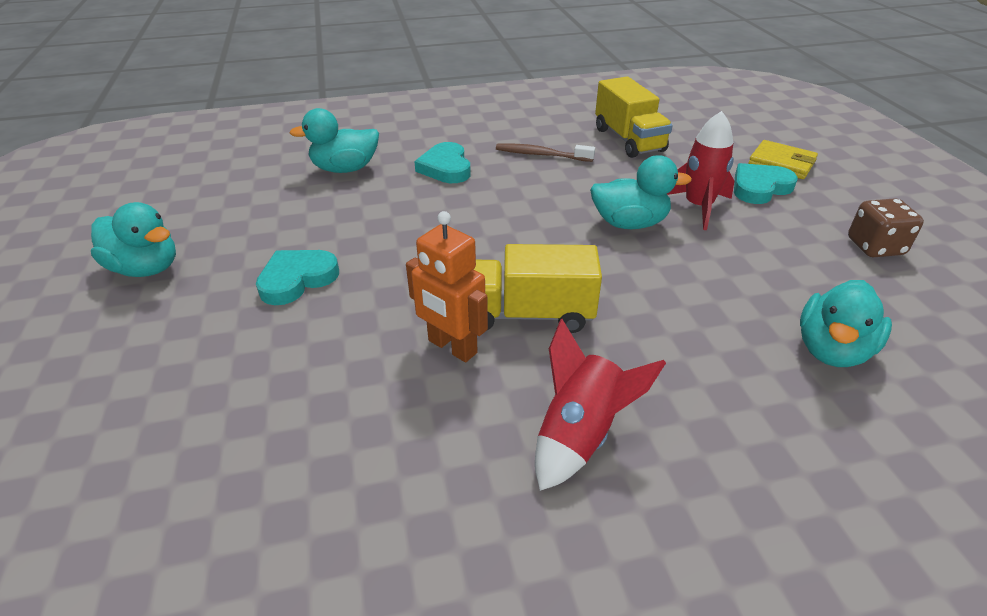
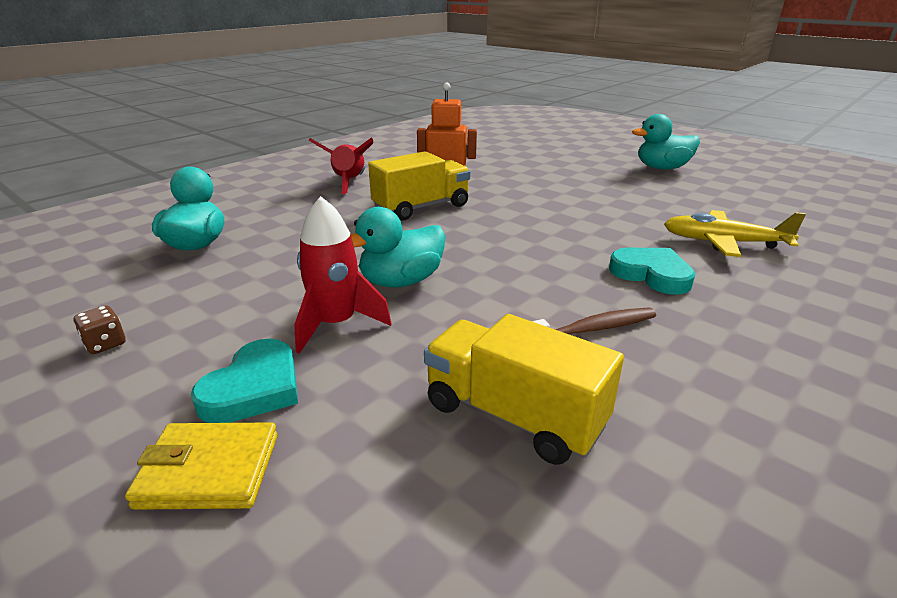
camera: 145 degrees right, 10 degrees down
turquoise heart [256,250,339,305] -> none
turquoise duck [289,108,379,173] -> yellow plane [664,210,806,257]
brown dice [848,198,924,257] -> brown dice [73,305,125,354], size x0.60

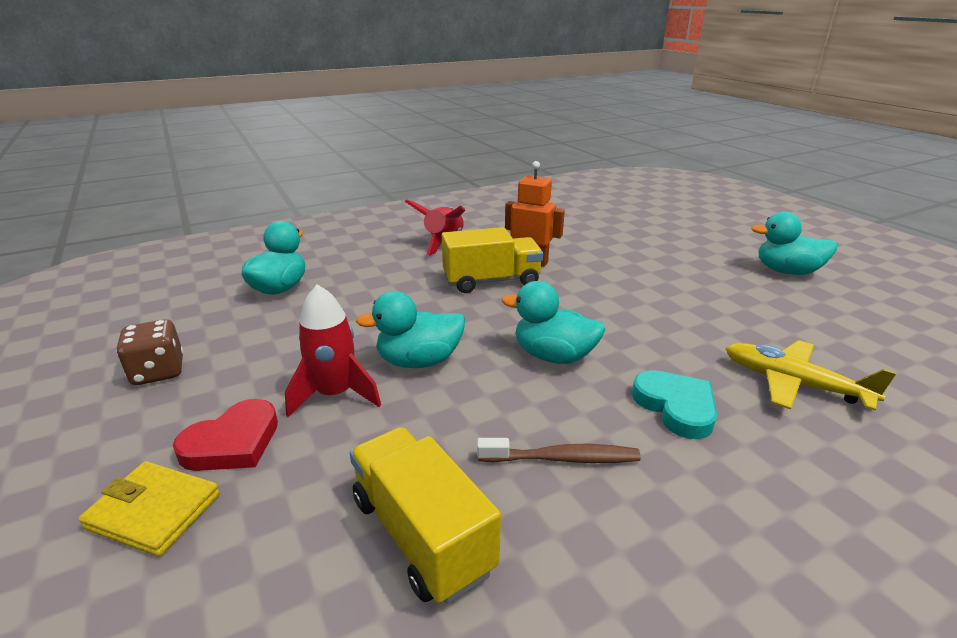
camera: 20 degrees right, 0 degrees up
brown dice [73,305,125,354] -> brown dice [116,319,184,385], size x1.67
turquoise heart [191,339,298,423] -> red heart [173,399,278,471]
none -> turquoise duck [502,281,606,364]

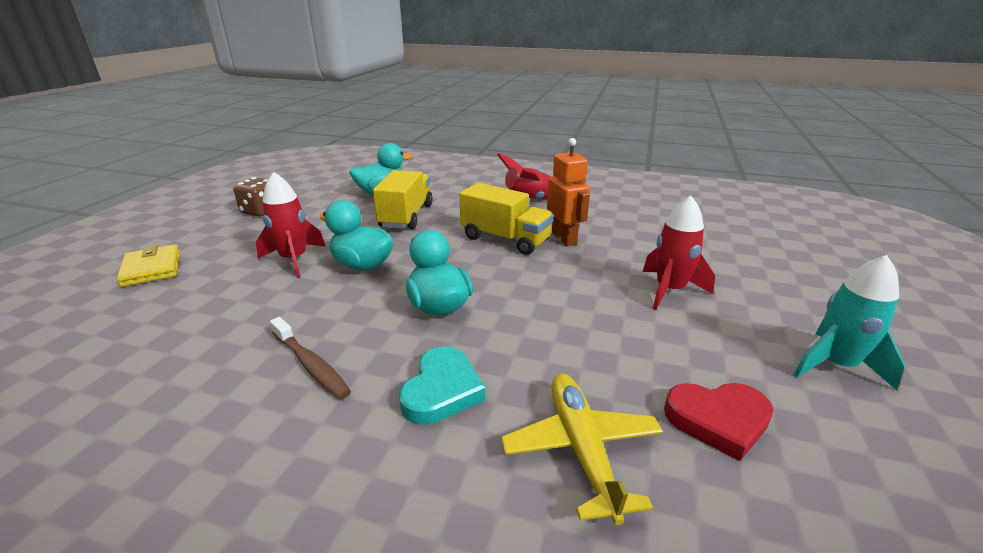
camera: 45 degrees right, 0 degrees up
red heart [173,399,278,471] -> red heart moved to [664,383,774,461]
yellow truck [350,427,501,604] -> yellow truck moved to [373,170,433,229]
turquoise duck [751,211,837,275] -> turquoise rocket [793,255,905,390]
none -> red rocket [642,196,715,310]

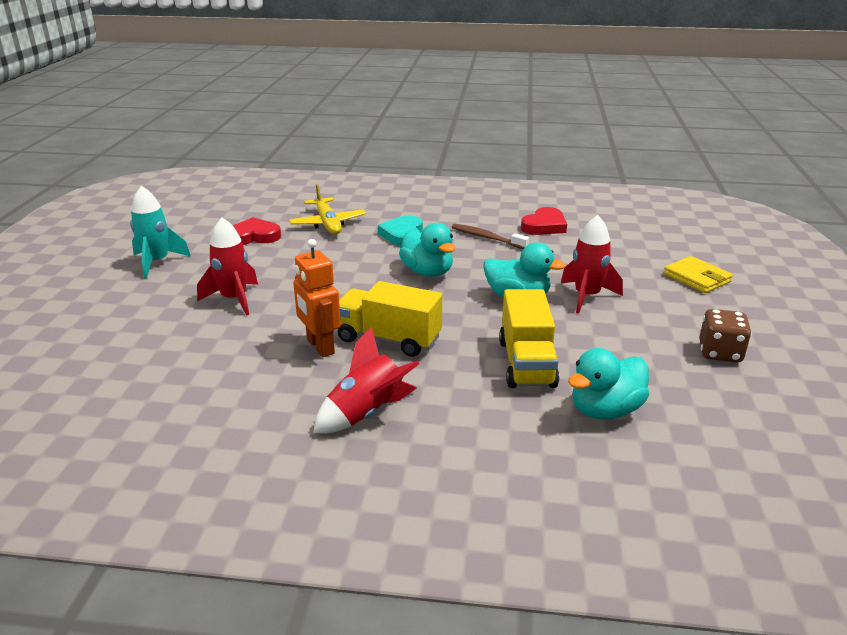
camera: 170 degrees right, 0 degrees up
none -> red heart [521,207,567,235]

